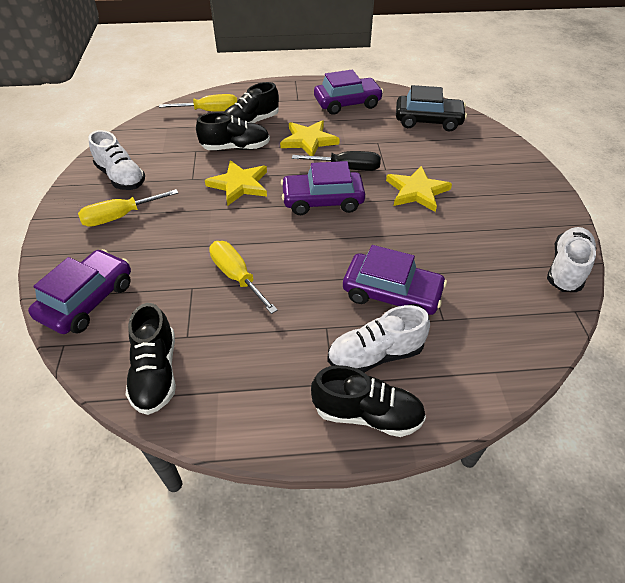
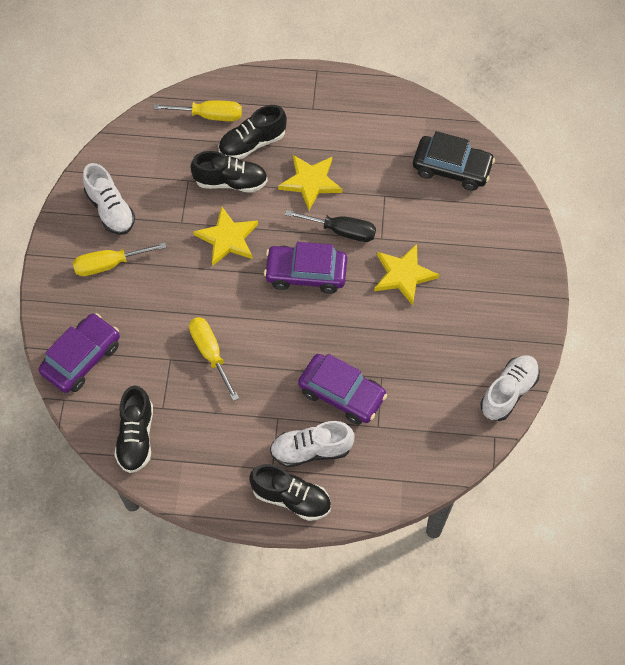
camera: 10 degrees right, 15 degrees up
purple car [314,70,384,115] -> none

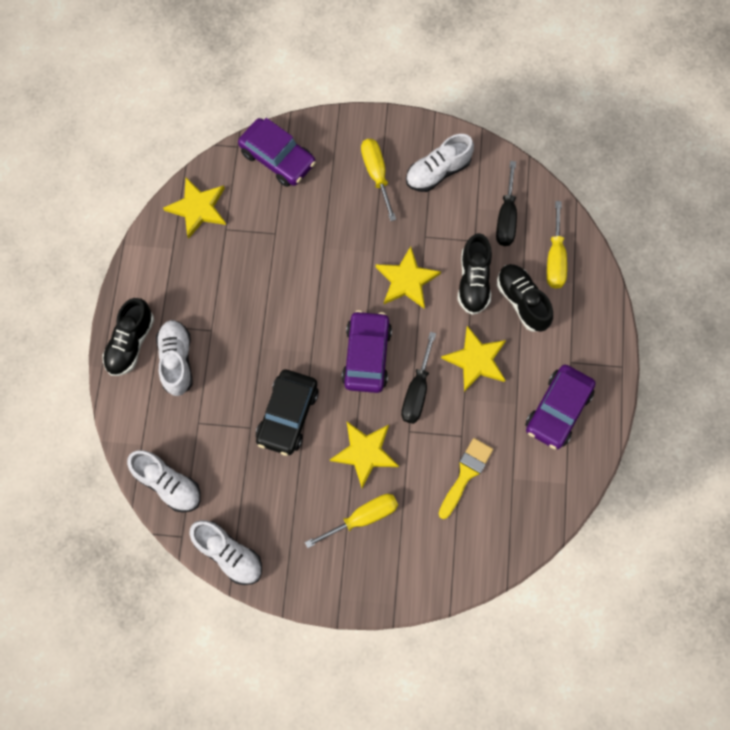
camera: 90 degrees right, 10 degrees up
black shoe [114,386,153,473] -> yellow star [163,178,226,239]
yellow screwdriver [189,317,239,401] -> yellow screwdriver moved to [305,494,398,548]
purple car [298,354,387,425] -> purple car moved to [525,365,596,450]
black car [413,131,495,191] -> black car moved to [256,369,319,456]
none -> white shoe [127,450,201,513]
none -> yellow brush [438,438,493,519]
none -> black screwdriver [496,161,517,246]

